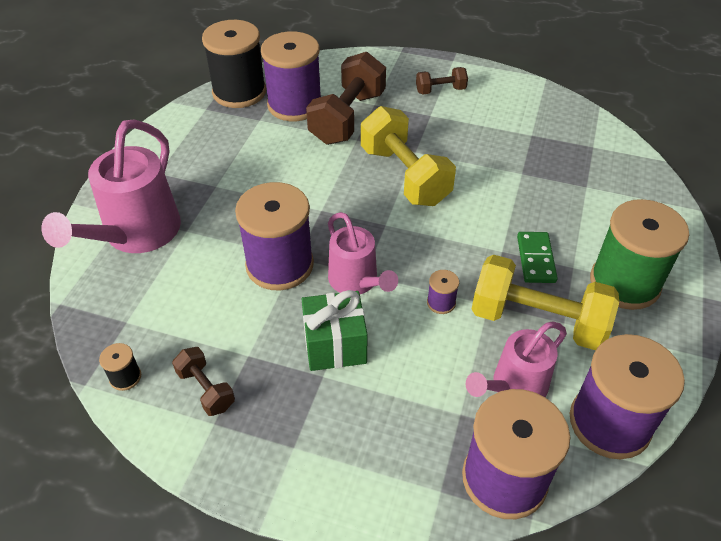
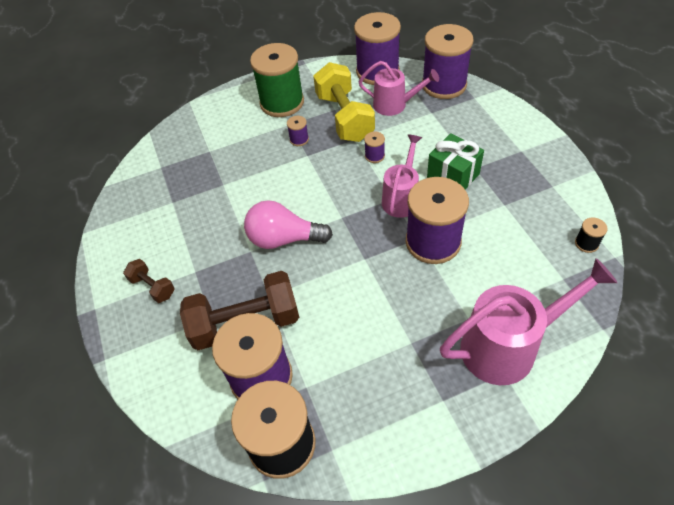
camera: 125 degrees left, 5 degrees up
brown dumbbell [172,347,235,416] -> none
yellow dumbbell [361,106,456,206] -> pink light bulb [244,200,333,249]
green domino [517,232,558,283] -> purple spool [287,116,309,146]

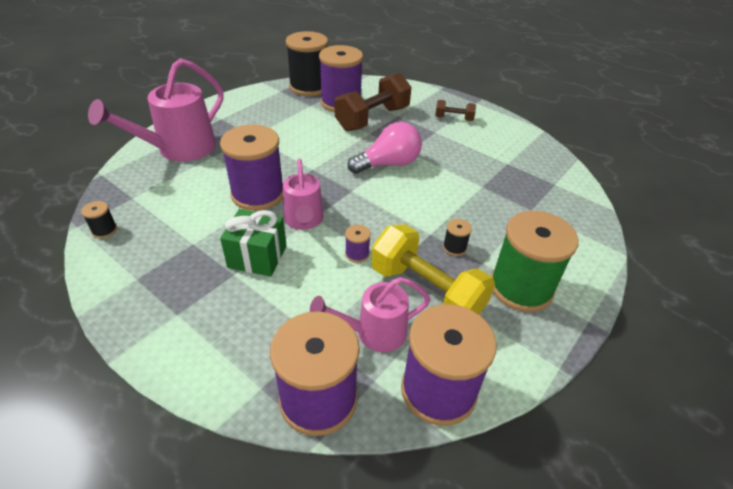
camera: 145 degrees right, 10 degrees down
purple spool [287,116,309,146] -> black spool [443,219,472,256]

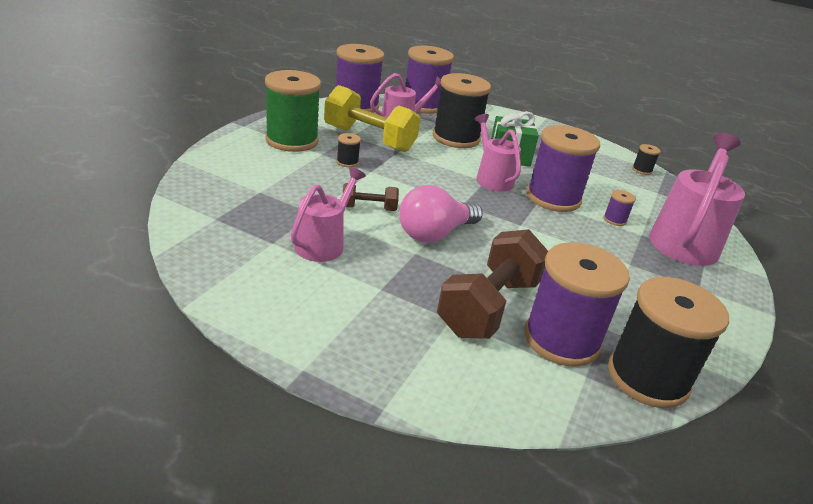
camera: 165 degrees right, 10 degrees down
purple spool [345,225,371,263] -> purple spool moved to [604,190,636,226]
brown dumbbell [435,100,476,121] -> brown dumbbell moved to [343,183,399,211]
none -> pink watering can [291,167,366,262]
none -> black spool [433,73,491,148]

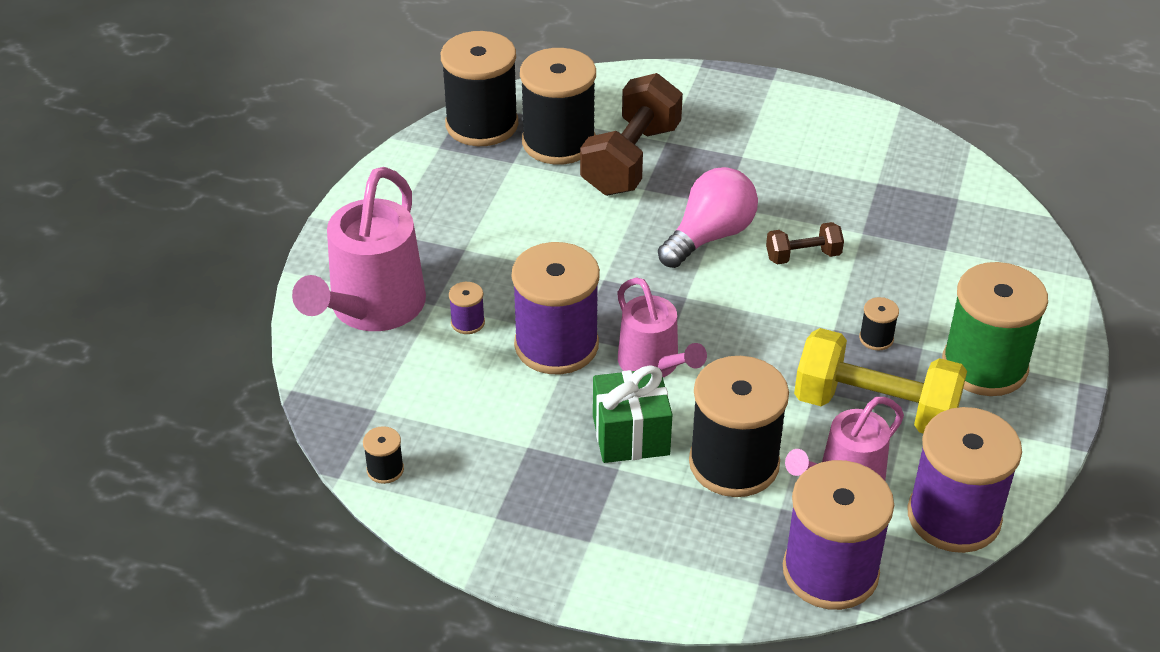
camera: 175 degrees right, 10 degrees up
pink watering can [291,167,366,262] -> none
purple spool [524,242,630,367] -> black spool [520,48,596,164]

